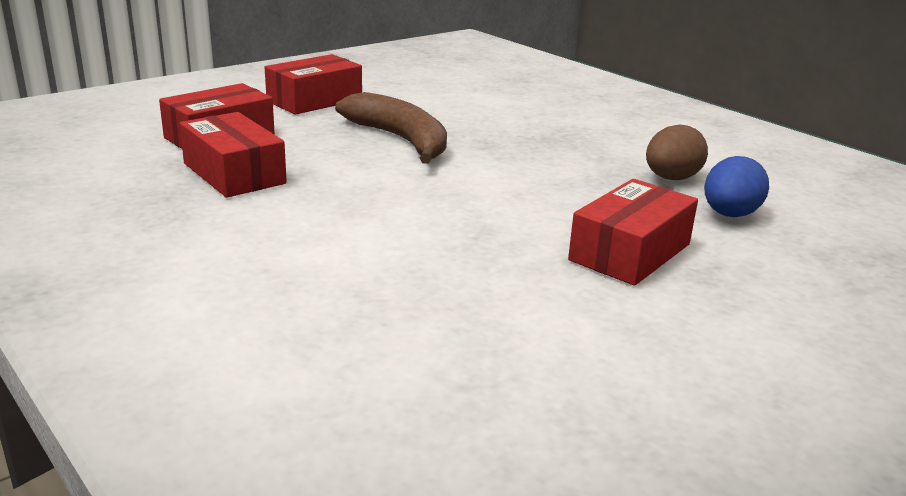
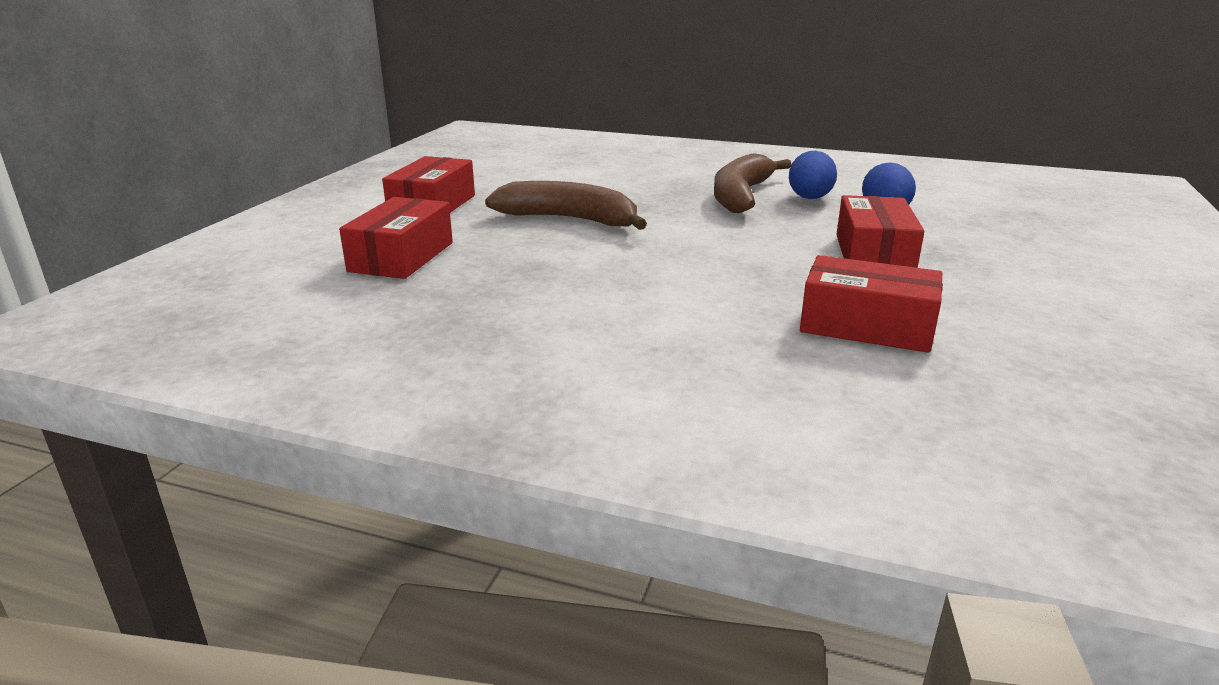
camera: 30 degrees left, 0 degrees up
red box [179,112,287,198] -> red box moved to [800,255,943,353]
brown egg [646,124,708,180] -> blue egg [789,151,837,199]
none -> brown banana [714,153,791,213]

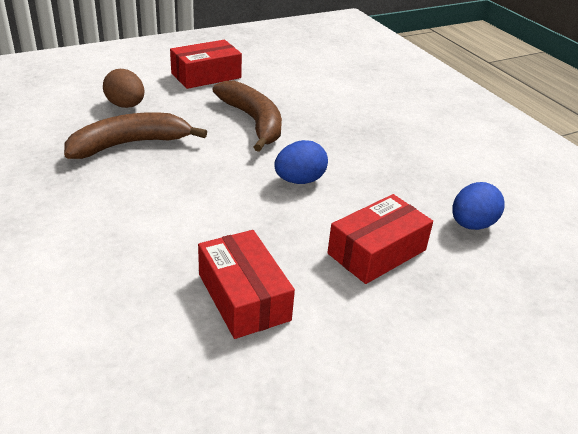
camera: 40 degrees right, 10 degrees up
red box [339,197,453,279] -> brown egg [103,69,144,108]
brown banana [714,153,791,213] -> brown banana moved to [64,112,207,159]
blue egg [789,151,837,199] -> blue egg moved to [274,140,328,184]

